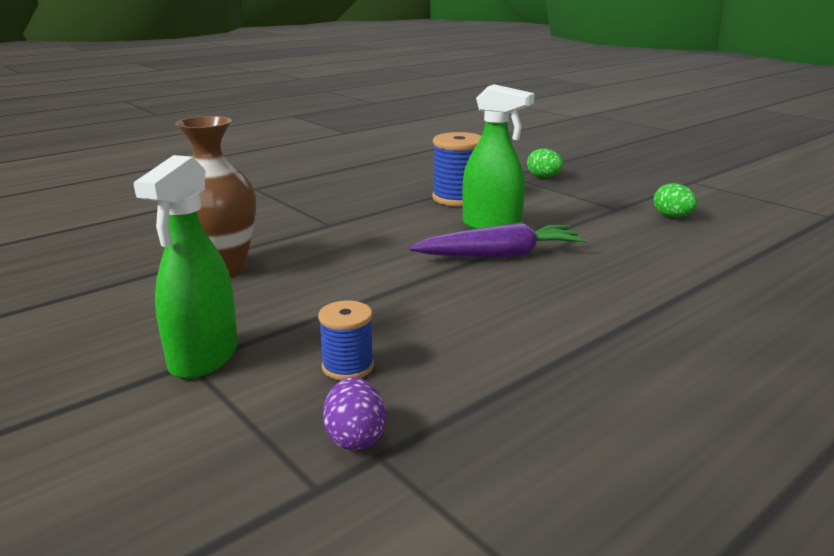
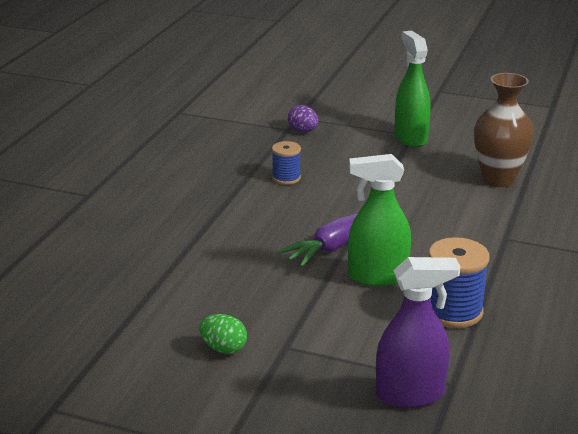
camera: 150 degrees right, 5 degrees up
blue spool [318,301,374,380] -> blue spool moved to [272,141,301,185]
green egg [527,148,563,178] -> purple spray bottle [376,257,460,408]

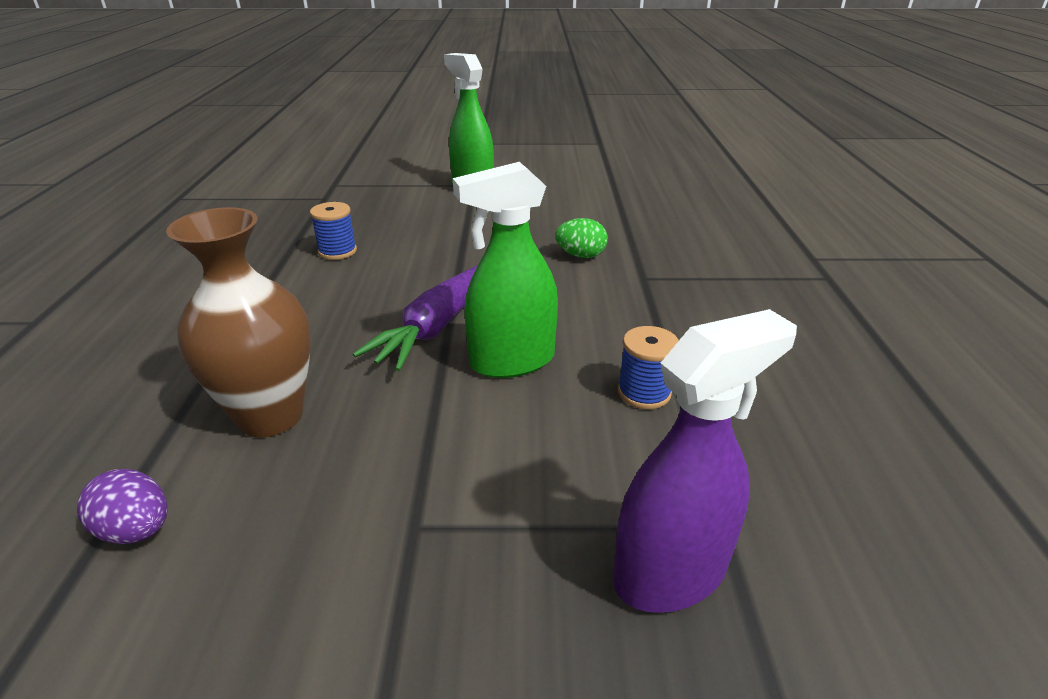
camera: 20 degrees left, 5 degrees up
green egg [199,314,247,354] -> green egg moved to [555,218,608,258]
purple egg [288,105,319,132] -> purple egg moved to [77,469,167,544]
blue spool [429,237,490,328] -> blue spool [618,326,679,409], size x0.60
brown vase [474,73,534,187] -> brown vase moved to [166,207,311,438]

